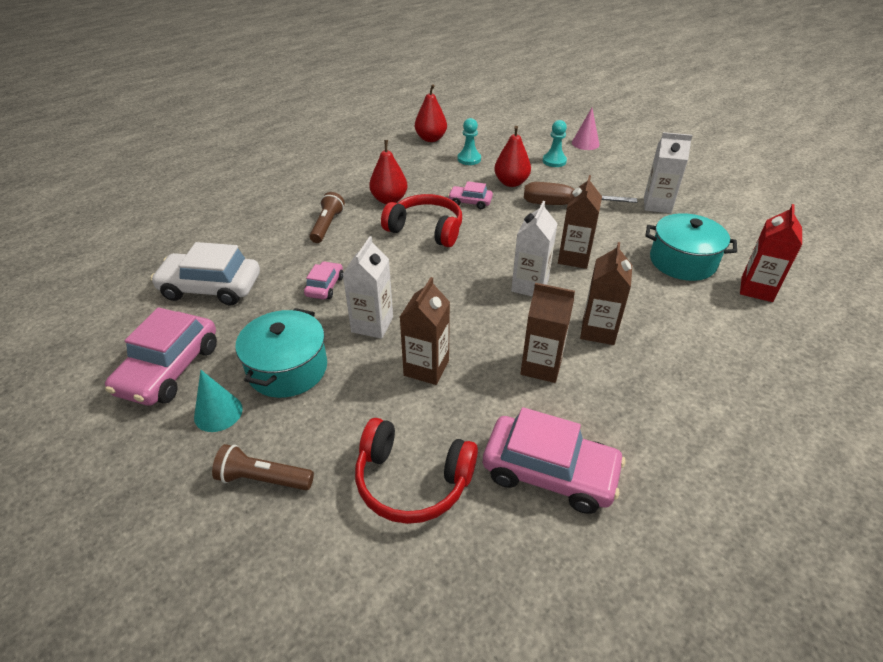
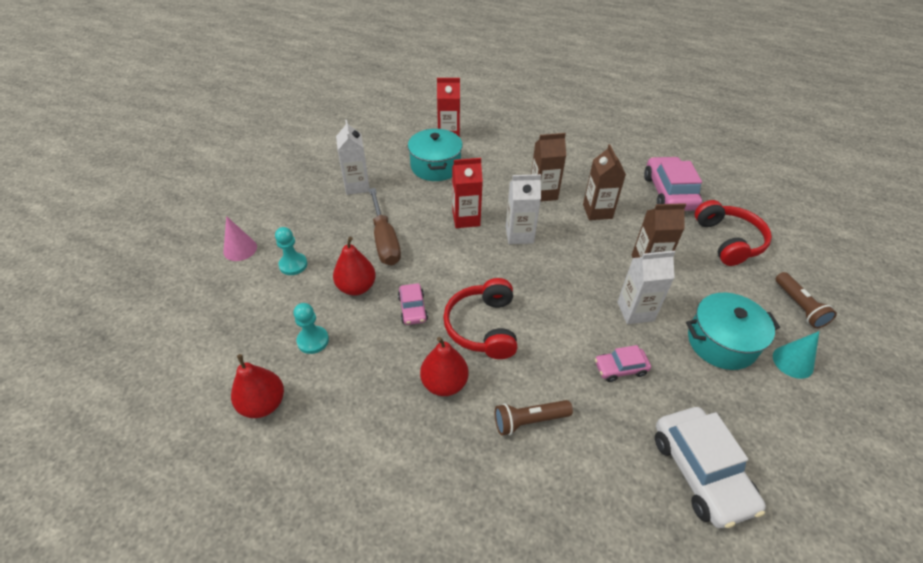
camera: 115 degrees left, 5 degrees up
pink car [105,307,217,406] -> none
brown carton [558,175,602,269] -> red carton [452,158,483,228]

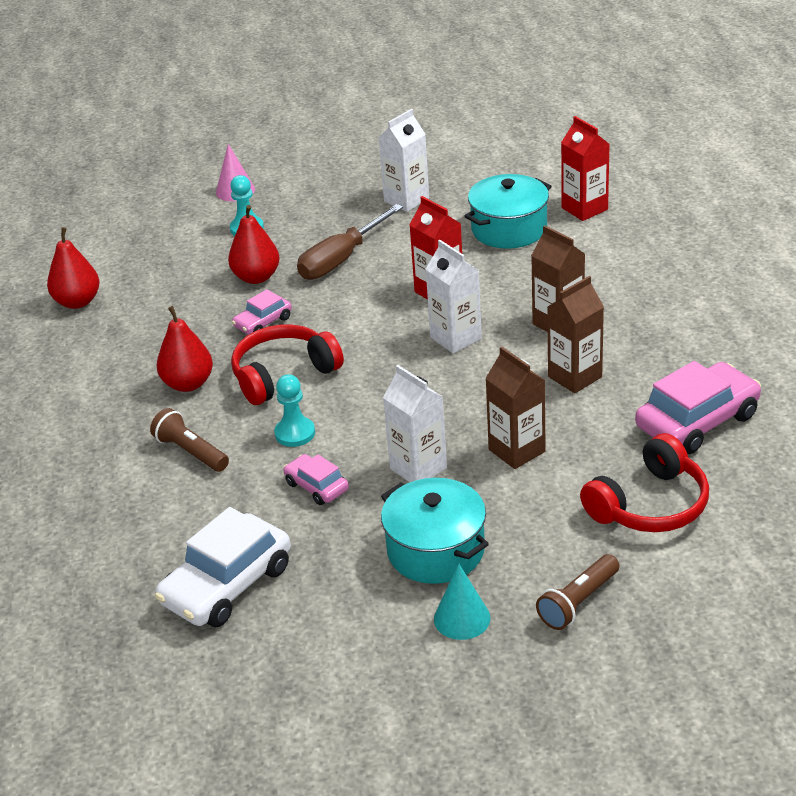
camera: 60 degrees right, 10 degrees down
turquoise pawn [294,303,329,354] -> turquoise pawn moved to [274,374,315,447]

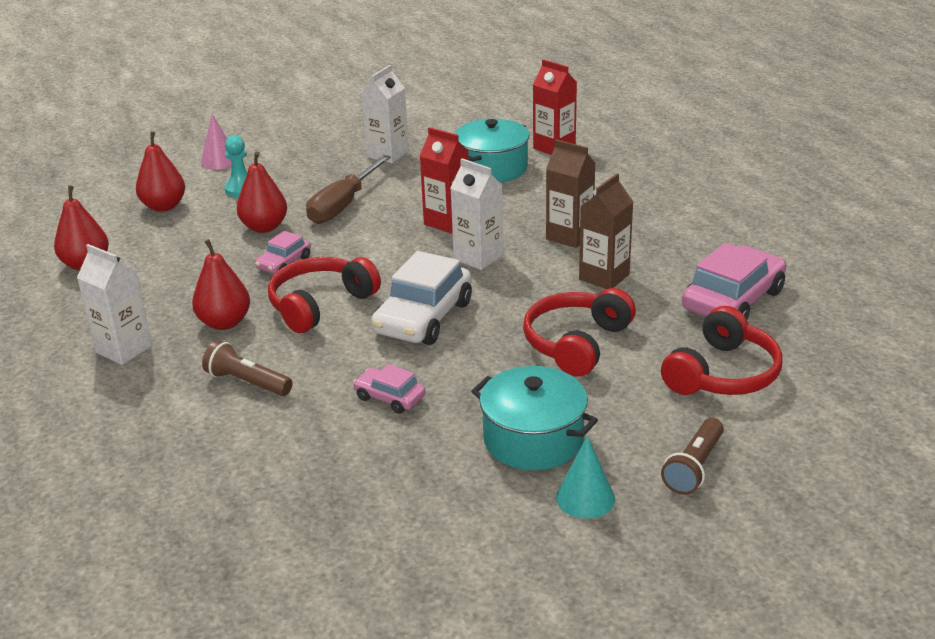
camera: 15 degrees left, 5 degrees down
white car [155,507,291,627] -> white car moved to [371,251,472,345]
turquoise pawn [274,374,315,447] -> none
white carton [383,365,447,482] -> white carton moved to [77,244,152,365]
brown carton [485,346,546,469] -> red headphones [523,288,636,377]
none -> red pear [136,132,185,212]

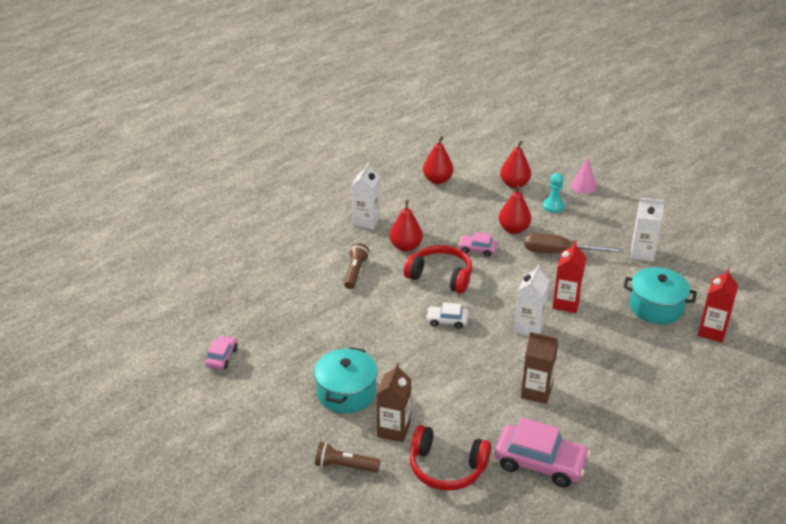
camera: 70 degrees right, 5 degrees up
pink car [353,364,426,414] -> pink car moved to [205,335,238,369]
white car [371,251,472,345] -> white car [426,302,468,329], size x0.53
red headphones [523,288,636,377] -> none
brown carton [546,139,596,248] -> brown carton moved to [377,363,411,442]
turquoise cone [556,436,615,519] -> none

